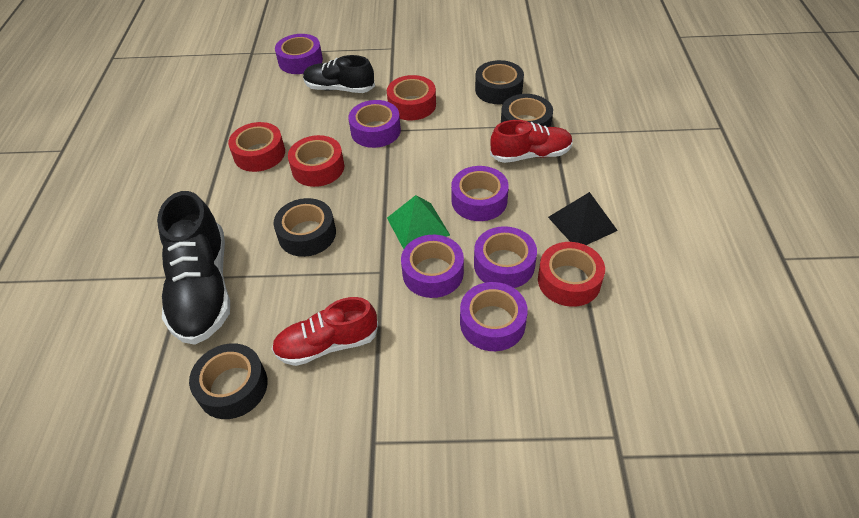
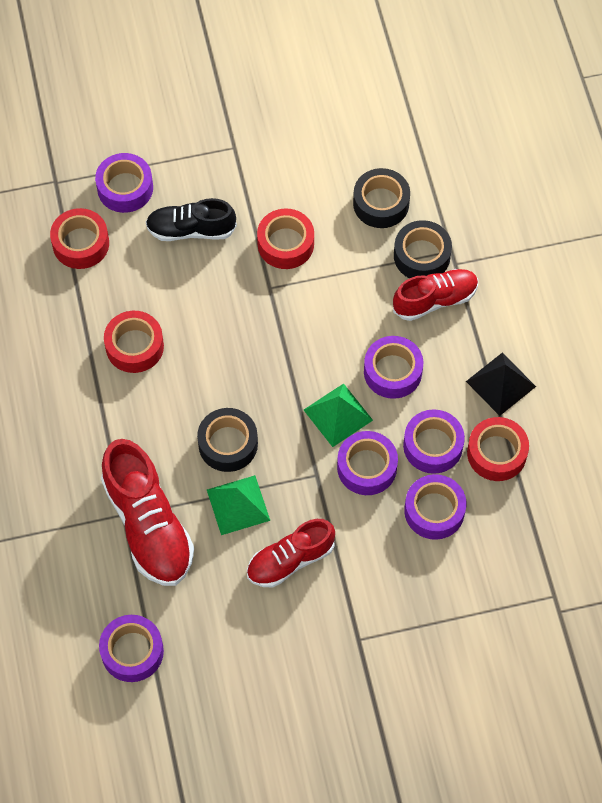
camera: 15 degrees left, 15 degrees up
black shoe [157,191,230,345] -> red shoe [101,439,194,586]
black tape [189,343,268,419] -> none
red tape [288,135,344,187] -> red tape moved to [50,208,109,269]
purple tape [348,100,401,148] -> purple tape moved to [99,615,164,682]
none -> green pyramid [207,475,270,535]

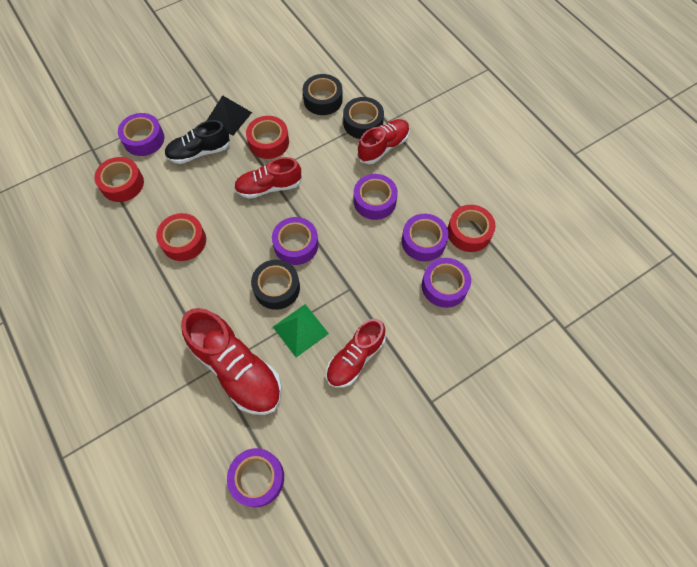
camera: 20 degrees left, 0 degrees up
green pyramid [304,383,373,447] -> none
purple tape [337,431,398,495] -> purple tape moved to [272,217,318,265]
black pyramid [466,353,536,416] -> black pyramid moved to [207,95,252,135]
none -> red shoe [234,157,302,199]

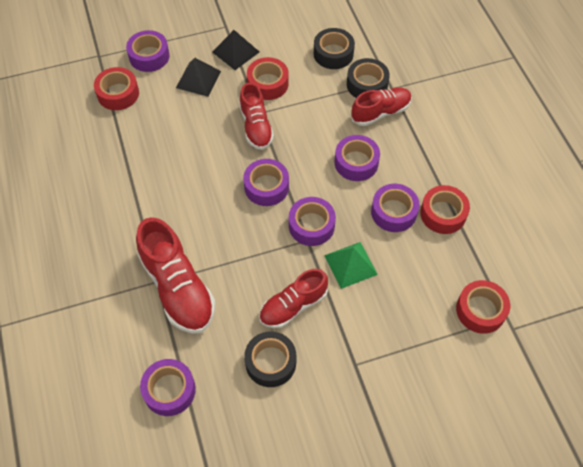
camera: 15 degrees right, 5 degrees down
red tape [156,213,206,261] -> red tape moved to [456,280,510,334]
black shoe [165,120,230,164] -> black pyramid [176,58,221,97]
red shoe [234,157,302,199] -> red shoe turned 105 degrees counterclockwise [239,83,274,150]
black tape [251,260,300,310] -> black tape moved to [244,331,296,387]
green pyramid [273,304,329,357] -> green pyramid moved to [324,242,378,289]
purple tape [422,258,471,308] -> purple tape moved to [289,197,336,246]

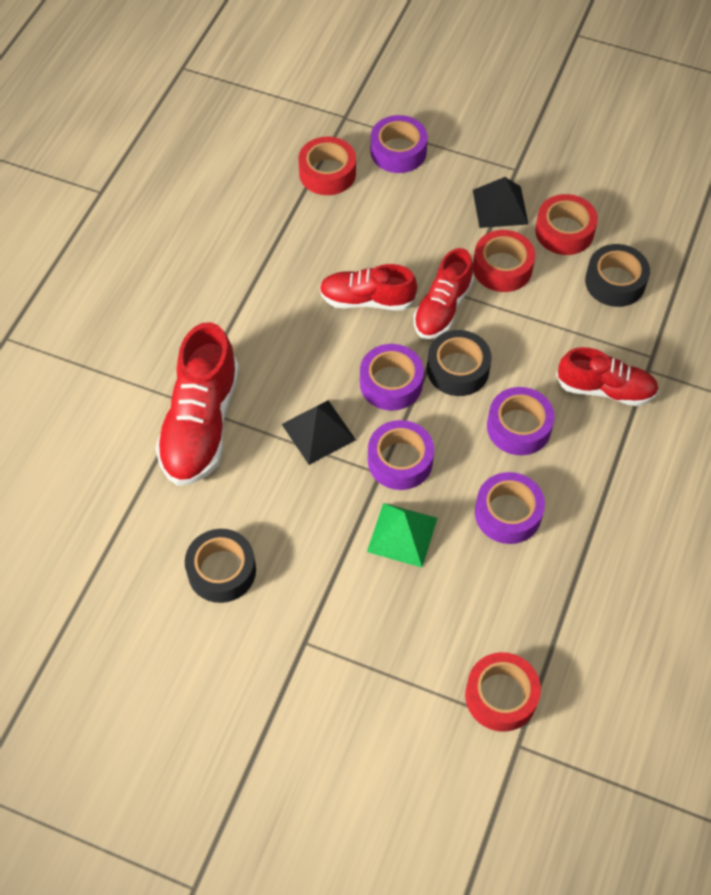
camera: 40 degrees right, 0 degrees up
purple tape [140,359,196,416] -> none
black pyramid [176,58,221,97] -> black pyramid moved to [282,400,356,465]
red shoe [259,269,328,328] -> red shoe moved to [319,264,417,311]
black tape [347,58,390,98] -> black tape moved to [427,330,492,396]
red tape [420,185,470,234] -> red tape moved to [535,194,598,255]

